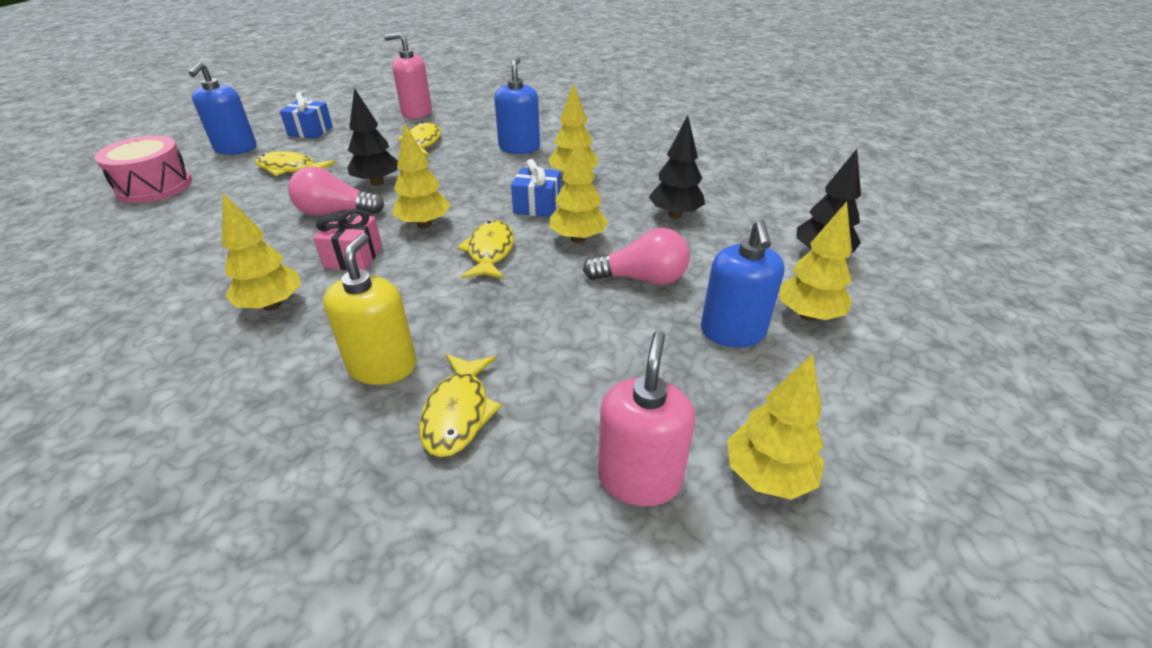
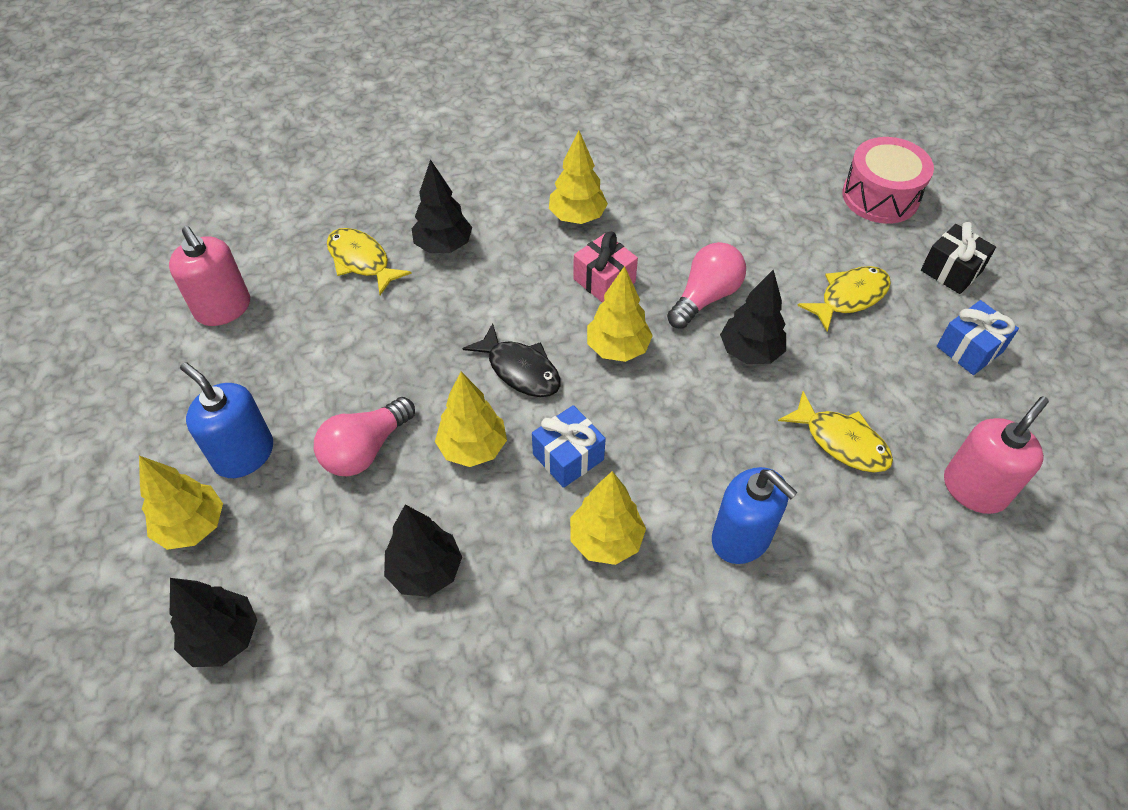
camera: 130 degrees right, 15 degrees up
blue soap dispenser [189,62,257,155] -> black gift [921,222,996,294]
yellow soap dispenser [323,233,417,385] -> black tree [411,159,472,253]
yellow fish [457,220,514,279] -> black fish [462,323,561,397]
yellow tree [727,354,824,500] -> none

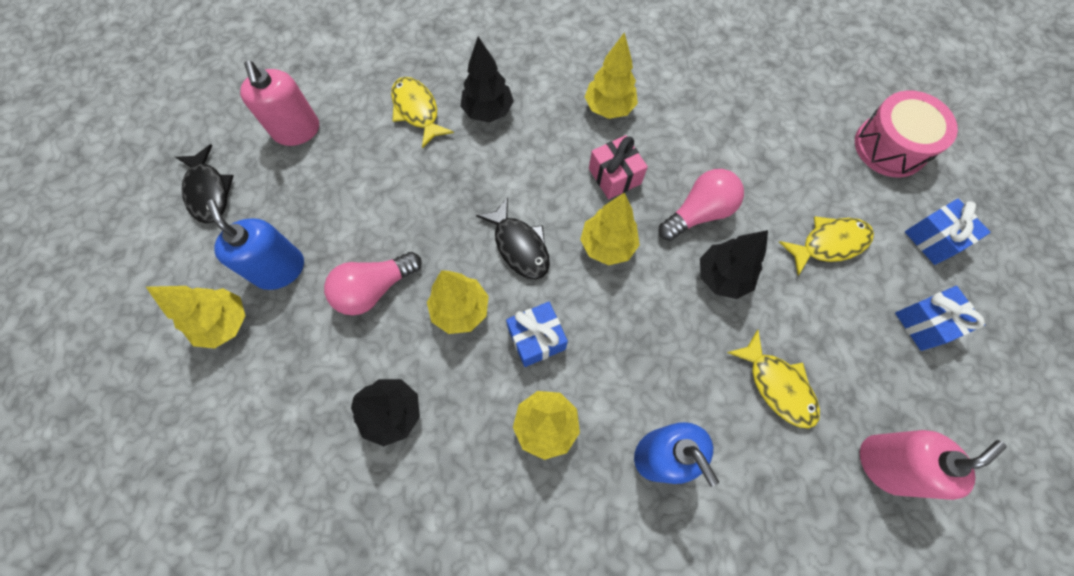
camera: 15 degrees right, 15 degrees up
black tree [170,578,257,667] -> none
black gift [921,222,996,294] -> blue gift [905,199,991,265]
none -> black fish [175,144,233,223]

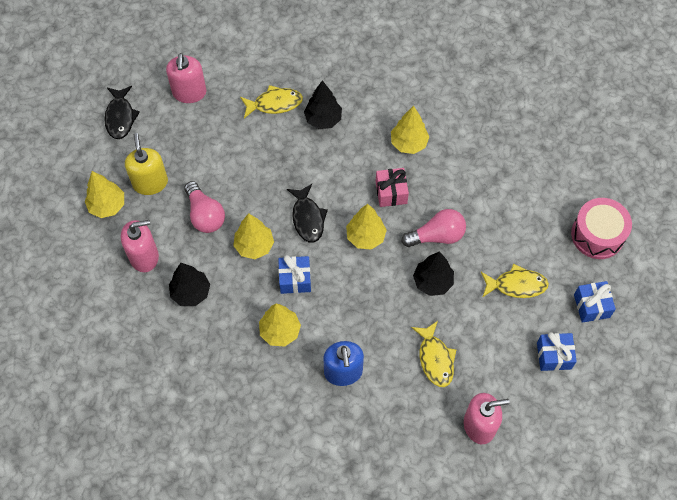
camera: 20 degrees right, 5 degrees down
blue soap dispenser [206,200,304,290] -> yellow soap dispenser [125,133,168,195]
pink light bulb [324,252,422,316] -> pink light bulb turned 105 degrees counterclockwise [184,181,225,233]
yellow fish [391,77,454,148] -> yellow fish turned 90 degrees clockwise [240,85,303,118]
none -> pink soap dispenser [121,220,159,272]

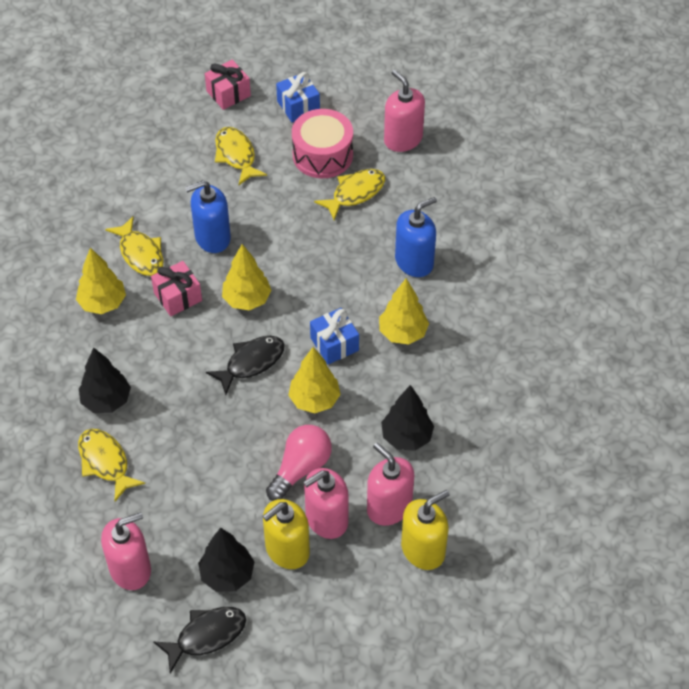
camera: 115 degrees left, 10 degrees down
yellow tree [85,171,124,218] -> none
pink light bulb [402,209,466,247] -> blue soap dispenser [185,180,231,253]
black tree [413,251,454,296] -> black tree moved to [198,528,254,592]
pink drum [571,198,632,259] -> pink drum moved to [292,109,353,178]
blue gift [574,281,616,323] -> pink gift [205,60,251,110]
none -> yellow fish [105,216,163,276]
none -> pink soap dispenser [303,468,349,539]
none -> yellow soap dispenser [401,490,450,570]

